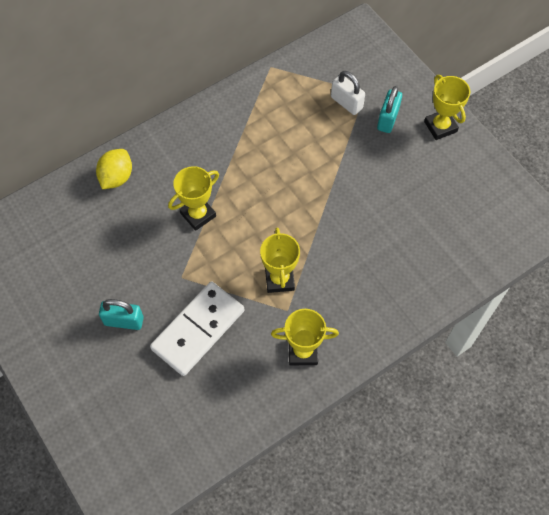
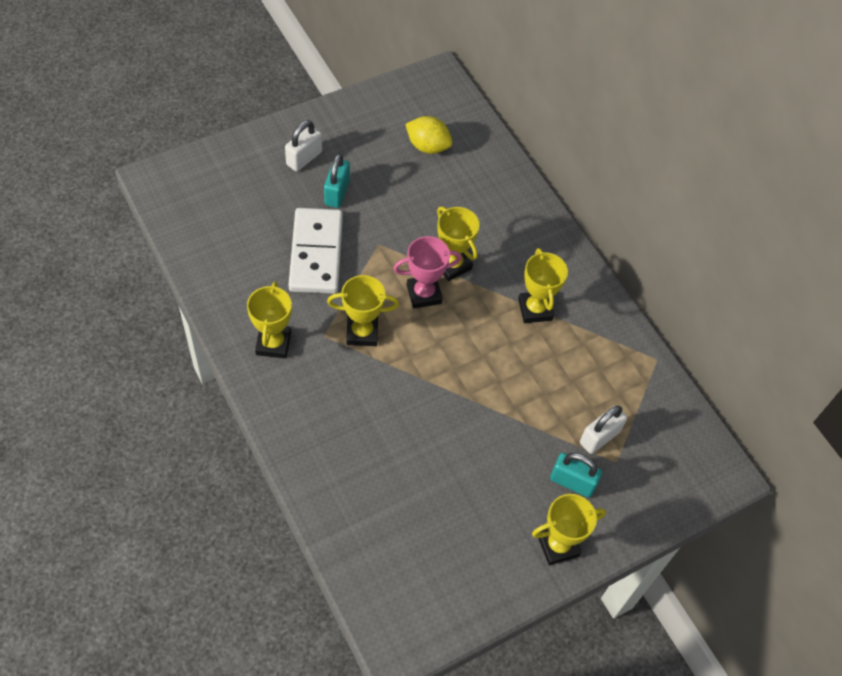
camera: 90 degrees right, 5 degrees down
yellow lemon [96,149,132,189] -> yellow lemon moved to [405,116,452,154]
white domino [150,281,244,376] -> white domino turned 45 degrees clockwise [288,208,343,294]
none -> white padlock [285,120,322,171]
none -> pink trophy [393,236,462,309]
none -> yellow trophy [518,248,568,323]

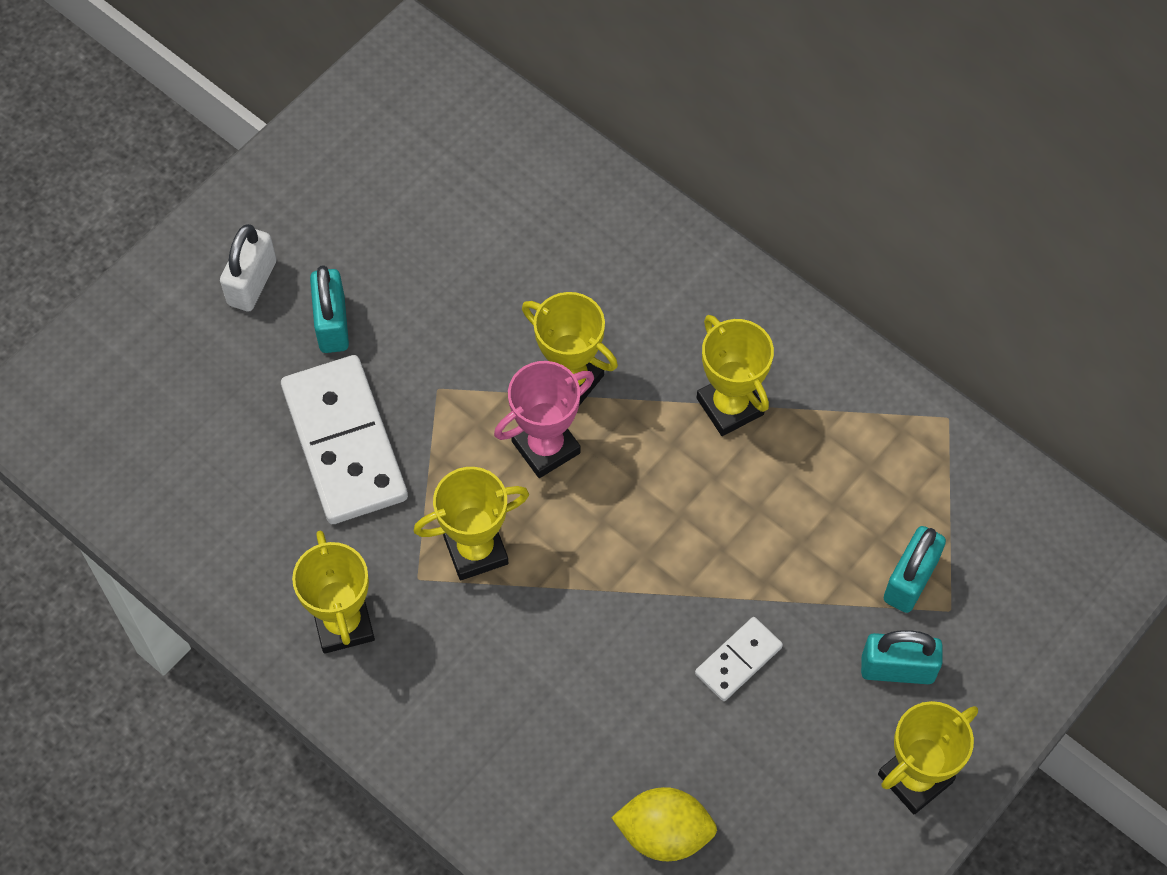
camera: 15 degrees left, 5 degrees up
yellow lemon [405,116,452,154] -> yellow lemon moved to [611,787,717,861]
white padlock [580,405,627,454] -> turquoise padlock [884,526,946,613]
none -> white domino [695,617,783,701]

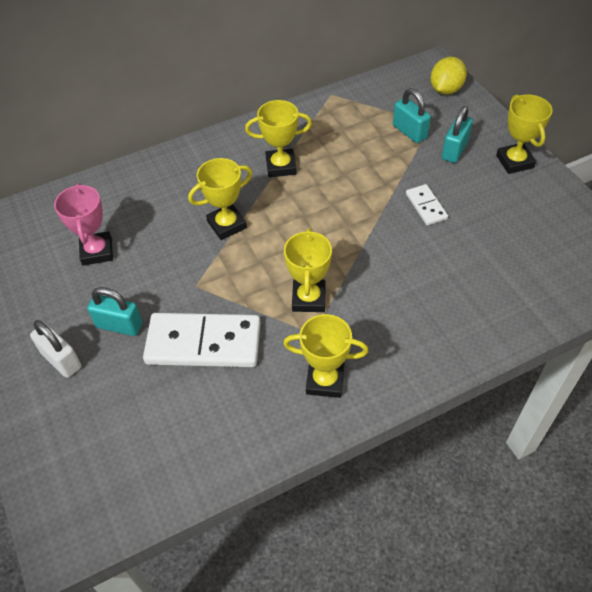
camera: 65 degrees left, 10 degrees down
pink trophy [494,361,594,478] -> pink trophy moved to [54,183,113,266]
yellow lemon [611,787,717,861] -> yellow lemon moved to [431,57,467,95]

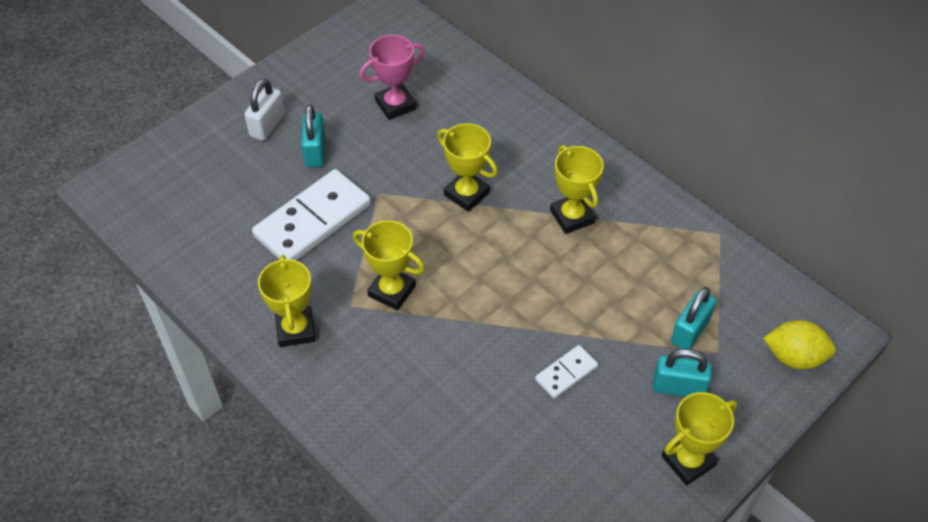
camera: 70 degrees right, 0 degrees up
white domino [143,313,261,367] -> white domino turned 60 degrees clockwise [252,169,371,261]
yellow trophy [284,228,332,312] -> yellow trophy turned 45 degrees clockwise [353,220,425,310]

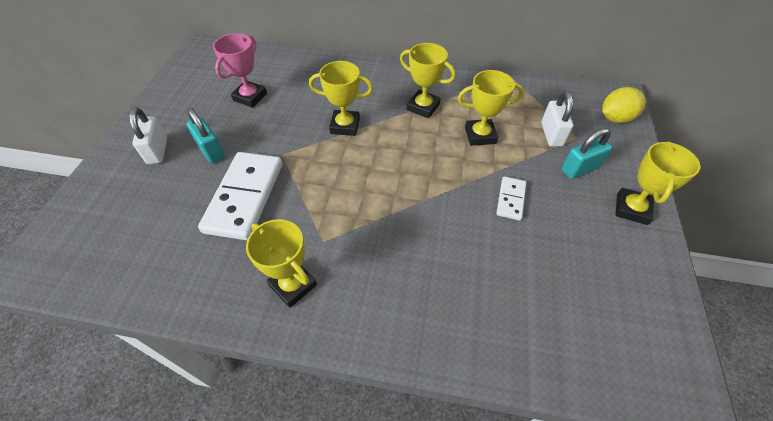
camera: 35 degrees left, 0 degrees up
yellow trophy [353,220,425,310] -> yellow trophy moved to [458,70,524,146]
turquoise padlock [671,287,716,349] -> white padlock [541,91,573,147]

